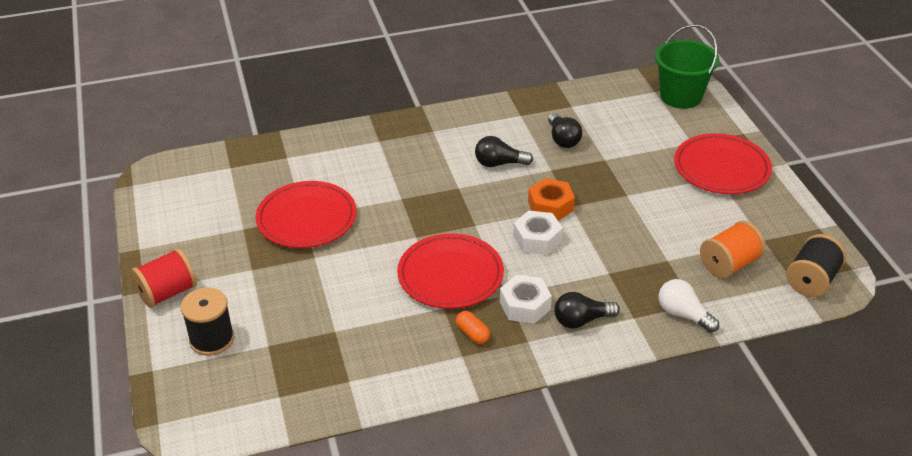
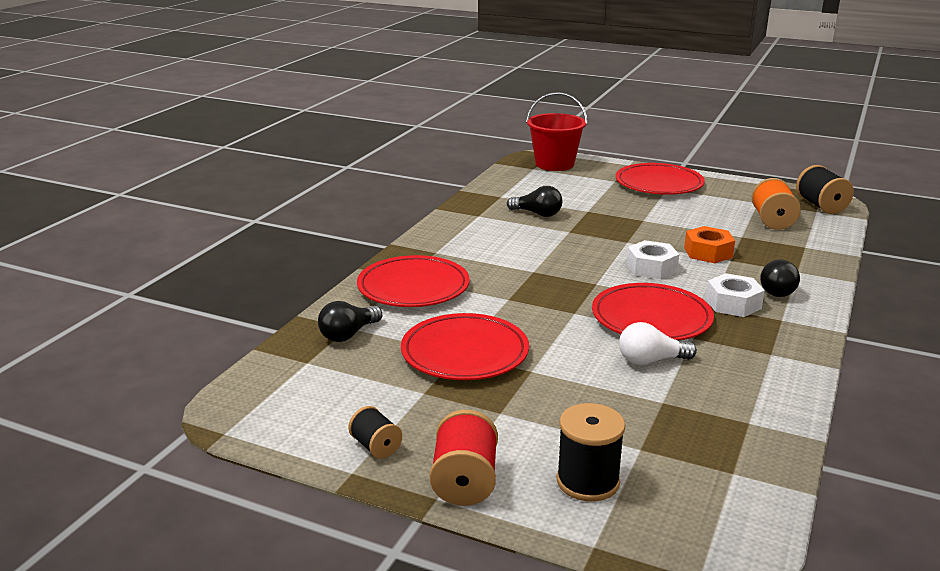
camera: 50 degrees left, 15 degrees down
orange capsule [456,311,490,344] -> none
black light bulb [475,136,533,167] -> black light bulb moved to [318,301,382,342]
orange nut [528,178,575,221] -> orange nut moved to [684,226,735,263]
green bucket [655,24,719,109] -> red bucket [526,92,587,171]
white light bulb [659,279,719,333] -> white light bulb moved to [619,322,697,365]
none -> black spool [348,406,402,459]
none -> red plate [357,255,470,307]

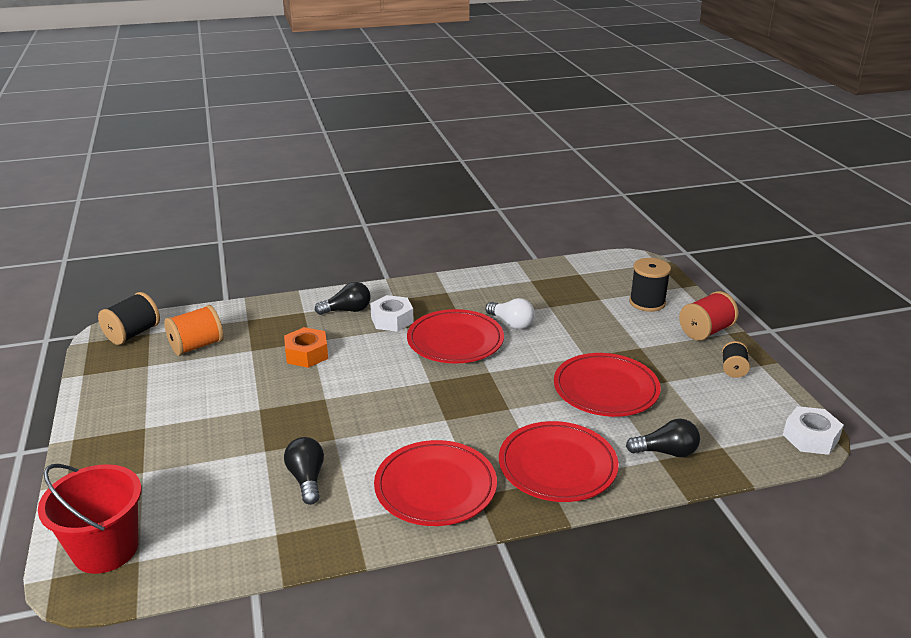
camera: 130 degrees left, 5 degrees up
red plate [616,163,705,195] -> red plate moved to [374,440,497,526]
white nut [626,240,679,279] -> white nut moved to [783,406,844,455]

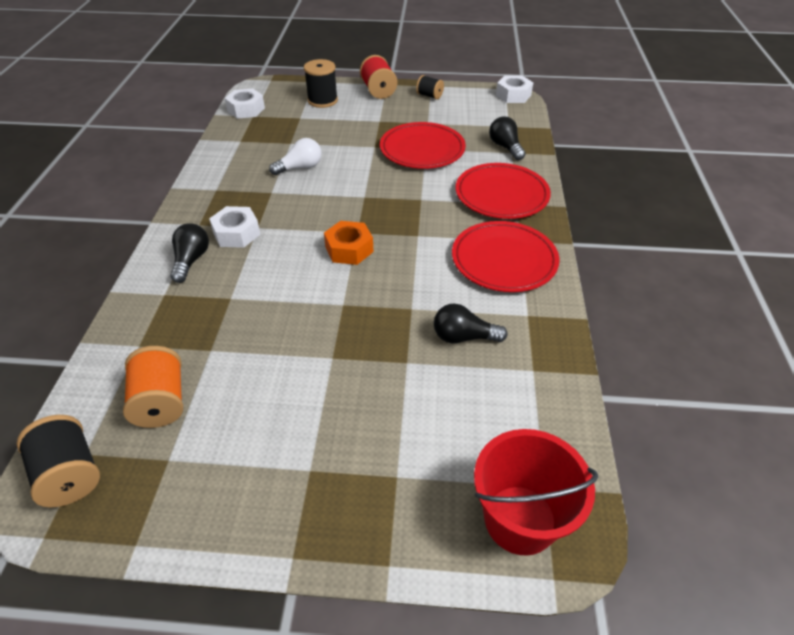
camera: 70 degrees left, 15 degrees up
orange nut [284,327,328,368] -> orange nut moved to [324,221,373,265]
red plate [407,309,504,364] -> none
black light bulb [626,419,700,457] -> black light bulb turned 45 degrees counterclockwise [489,116,526,160]
none -> white nut [225,88,265,119]

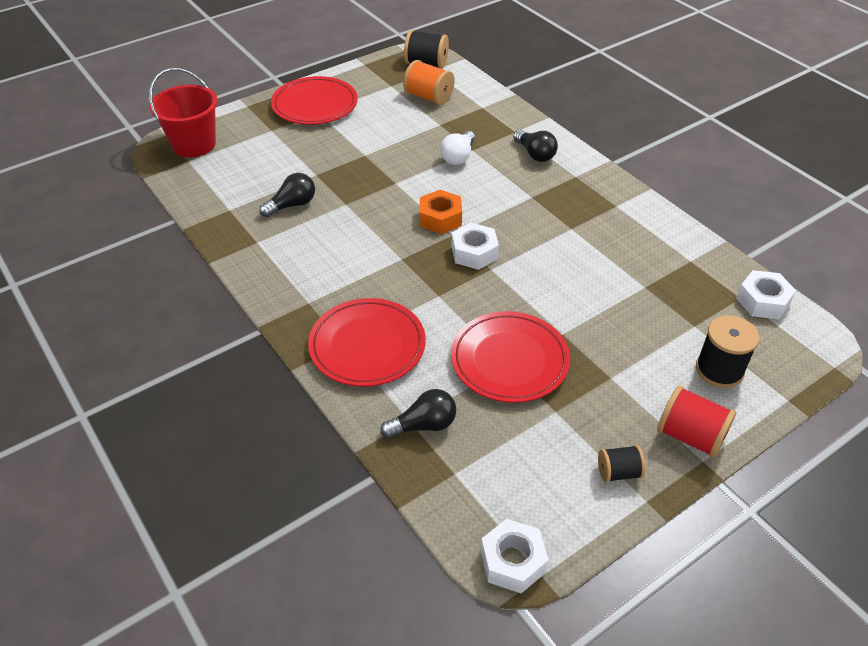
camera: 140 degrees right, 0 degrees up
white nut [209,206,260,248] -> white nut moved to [452,223,499,270]
white light bulb [269,138,322,175] -> white light bulb moved to [440,131,475,165]
red plate [452,221,559,292] -> red plate moved to [271,76,358,125]
black light bulb [489,116,526,160] -> black light bulb turned 45 degrees counterclockwise [380,389,456,438]

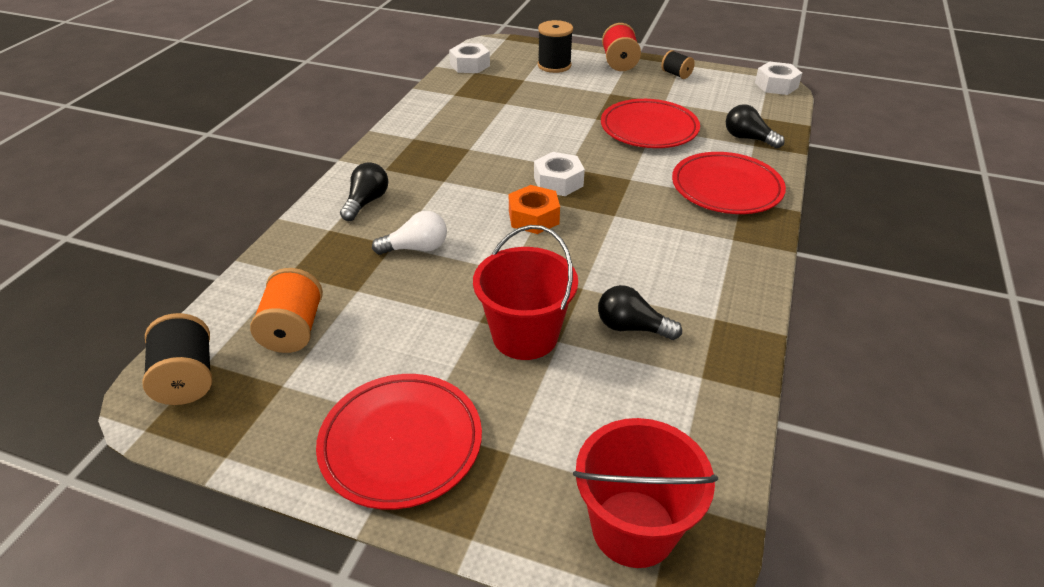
camera: 125 degrees left, 5 degrees down
none -> red bucket [473,225,578,360]

